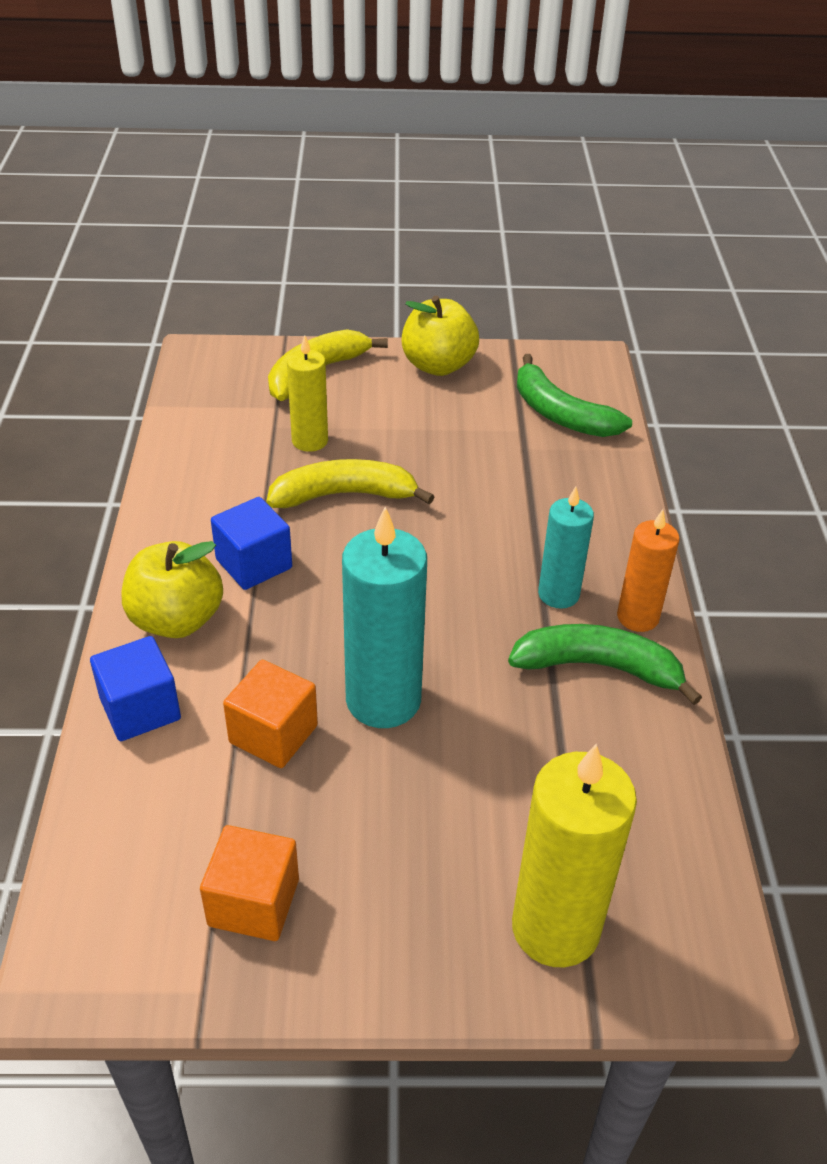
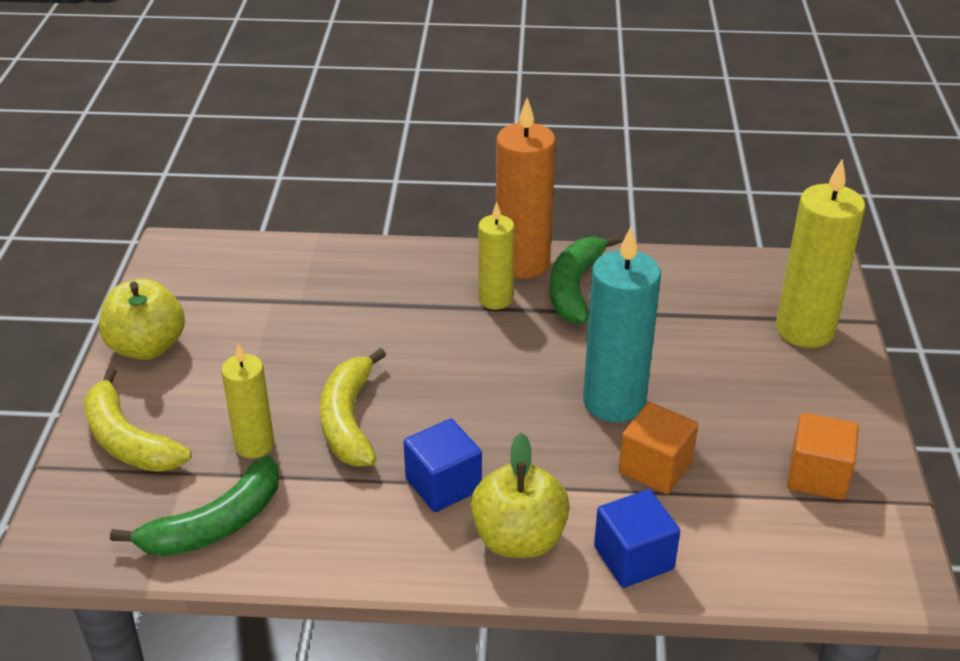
camera: 85 degrees left, 5 degrees down
green banana [517,354,632,437] -> green banana moved to [110,455,279,556]
turquoise candle [538,487,594,609] -> yellow candle [478,202,515,310]
orange candle [617,509,680,632] -> orange candle [496,98,556,279], size x1.65

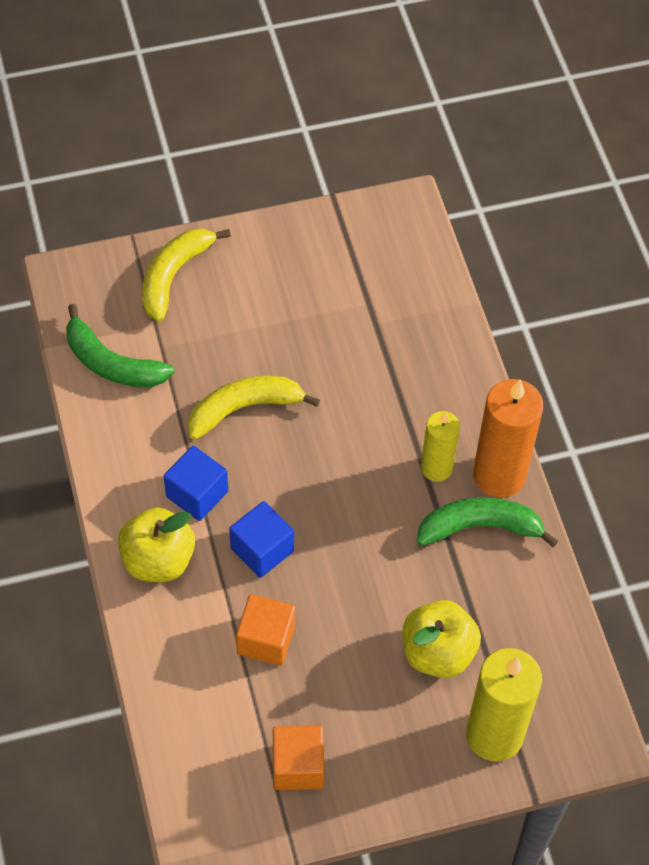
camera: 70 degrees right, 20 degrees up
yellow apple [99,279,185,360] -> yellow apple moved to [403,600,481,678]
yellow candle [221,343,274,458] -> none
turquoise candle [583,227,661,423] -> none
blue cube [594,489,680,588] -> blue cube moved to [229,501,294,578]

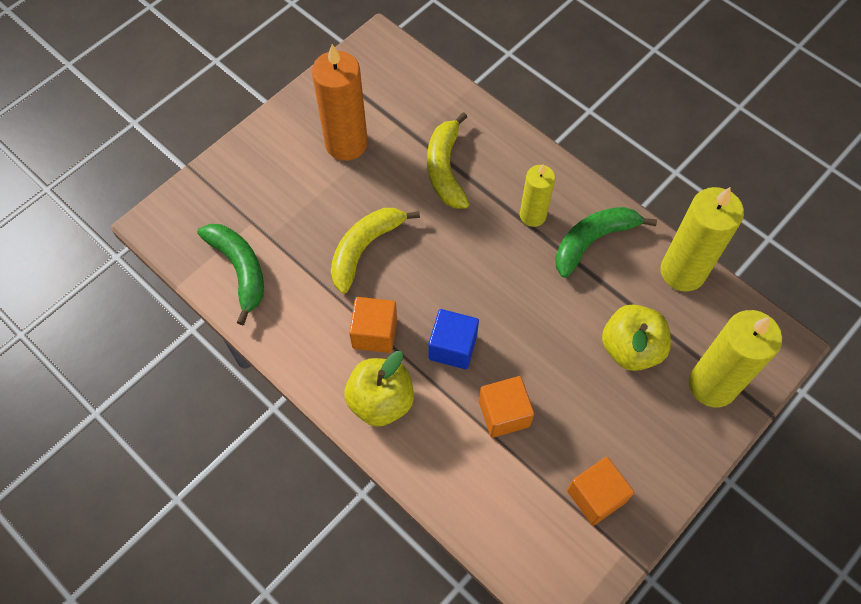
camera: 30 degrees left, 5 degrees up
green banana [66,304,174,387] -> green banana turned 120 degrees counterclockwise [197,224,264,325]
yellow banana [142,228,231,322] -> yellow banana moved to [427,112,469,209]
blue cube [164,446,228,521] -> orange cube [349,297,397,353]
orange candle [473,379,543,498] -> orange candle moved to [312,44,368,161]
none -> yellow candle [661,187,744,292]

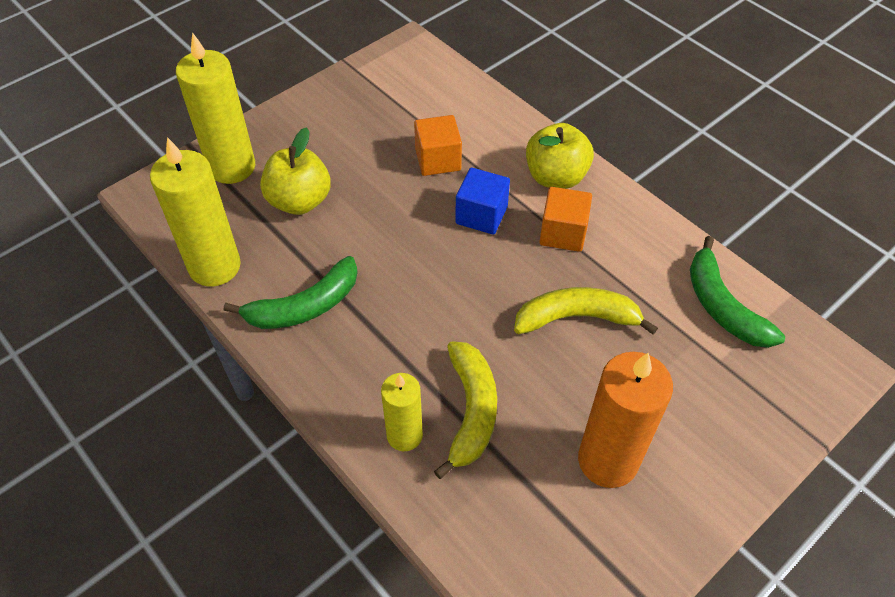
camera: 175 degrees left, 10 degrees down
yellow banana [331,208,420,294] -> yellow banana turned 135 degrees counterclockwise [514,287,658,335]
yellow candle [520,164,555,227] -> yellow candle moved to [381,373,423,451]
orange cube [567,457,634,525] -> none

